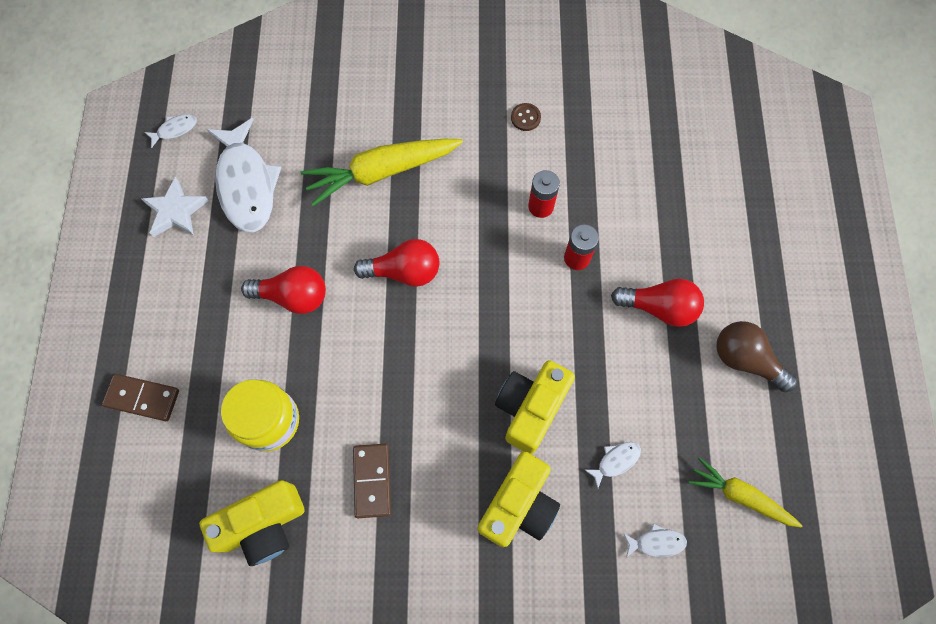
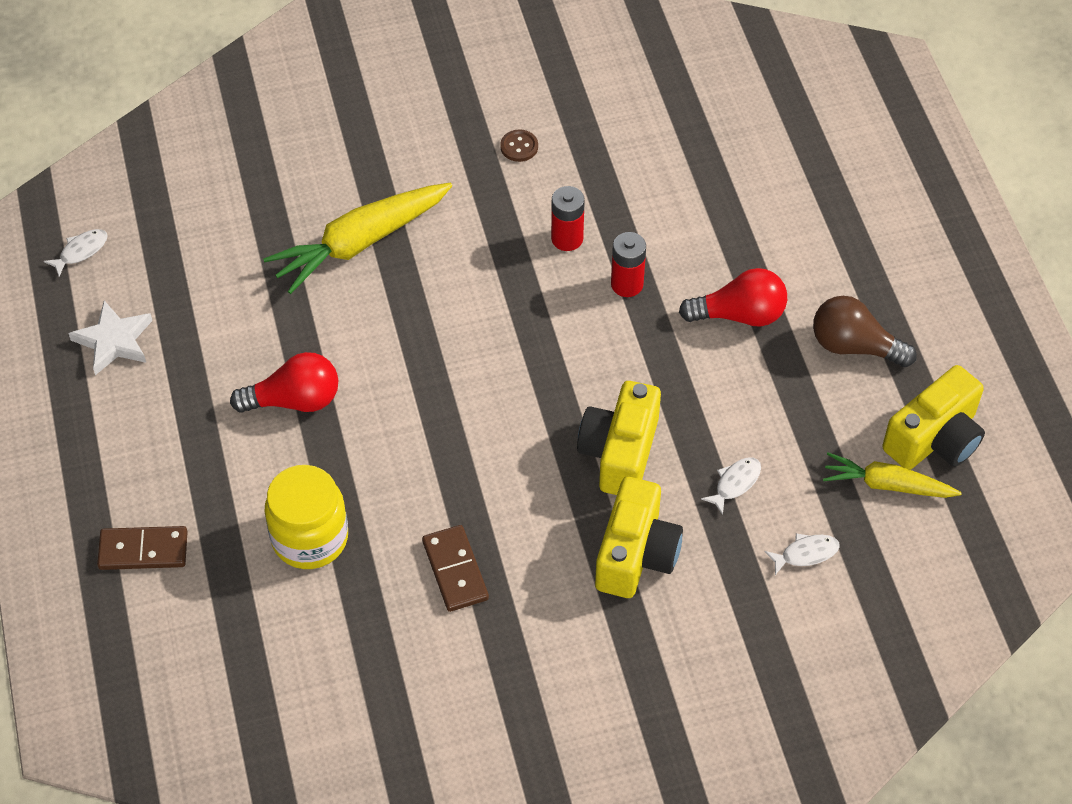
camera: 15 degrees left, 15 degrees down
yellow camera [199,480,305,566] -> yellow camera moved to [882,365,985,470]
white fish [206,118,281,232] -> none
red light bulb [354,239,440,287] -> none

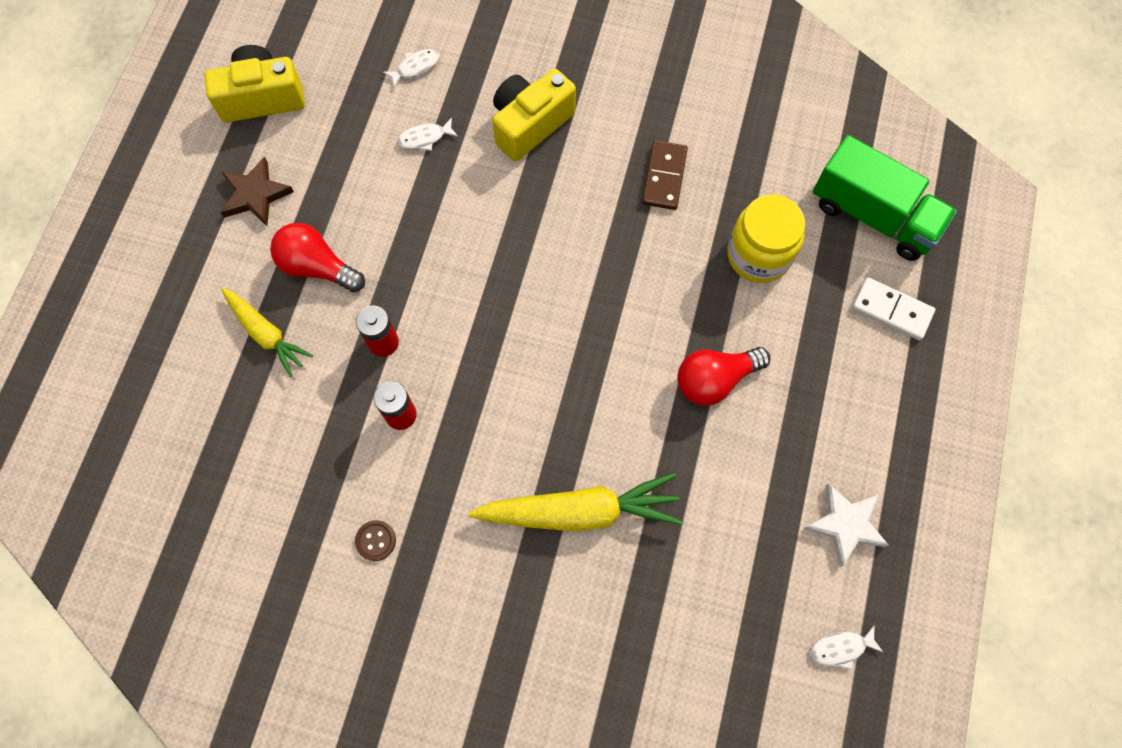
camera: 150 degrees left, 15 degrees up
brown domino [97,526,188,570] -> white domino [852,277,935,340]
red light bulb [230,352,338,413] -> red light bulb turned 45 degrees counterclockwise [677,347,770,406]
yellow camera [577,381,661,495] -> none
white fish [765,533,840,575] -> white fish turned 135 degrees clockwise [383,49,440,88]
brown light bulb [813,296,917,367] -> brown star [220,156,294,226]
yellow carrot [823,452,962,498] -> yellow carrot moved to [221,288,313,377]
none -> green truck [813,135,957,261]

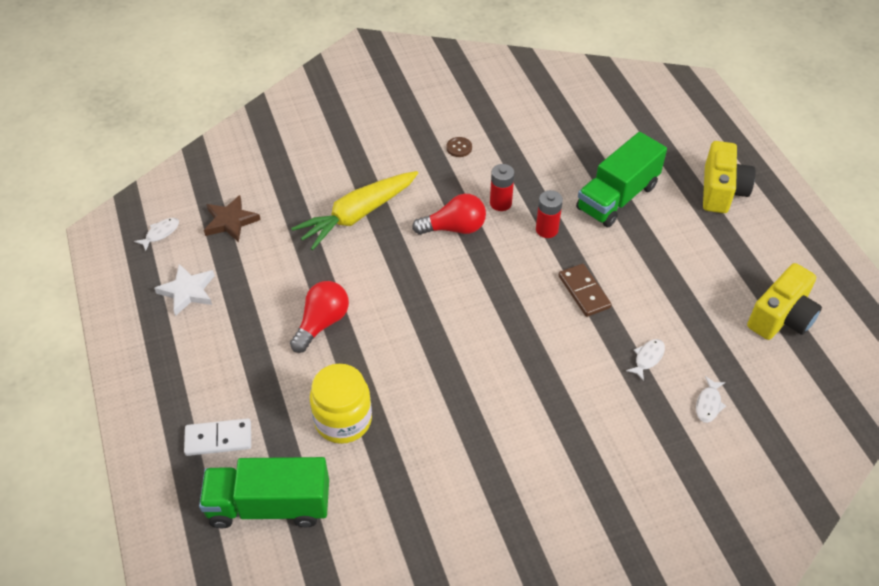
camera: 145 degrees right, 20 degrees down
brown star [220,156,294,226] -> brown star moved to [204,195,261,242]
yellow carrot [221,288,313,377] -> green truck [576,132,667,227]
red light bulb [270,223,365,292] -> red light bulb moved to [412,194,486,235]
yellow camera [492,69,576,161] -> yellow camera moved to [703,141,755,213]
brown domino [642,140,688,210] -> brown domino moved to [559,264,612,317]

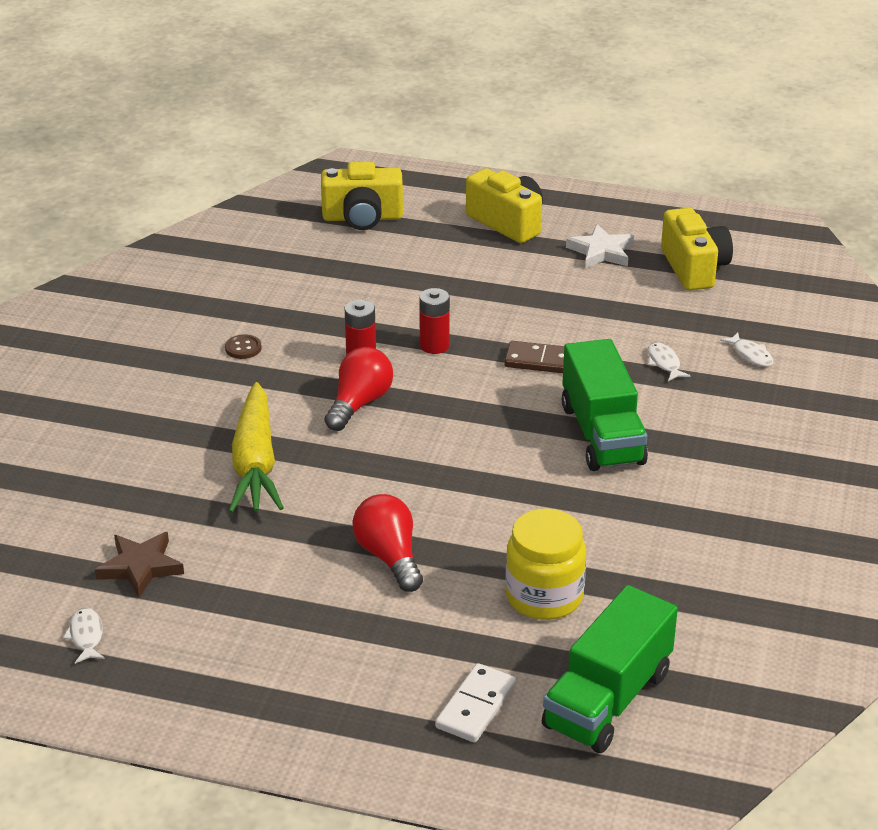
camera: 55 degrees left, 15 degrees down
white star [154,264,215,316] -> white star moved to [566,224,634,268]
green truck [576,132,667,227] -> green truck moved to [562,339,648,471]
none -> yellow camera [321,162,403,230]

